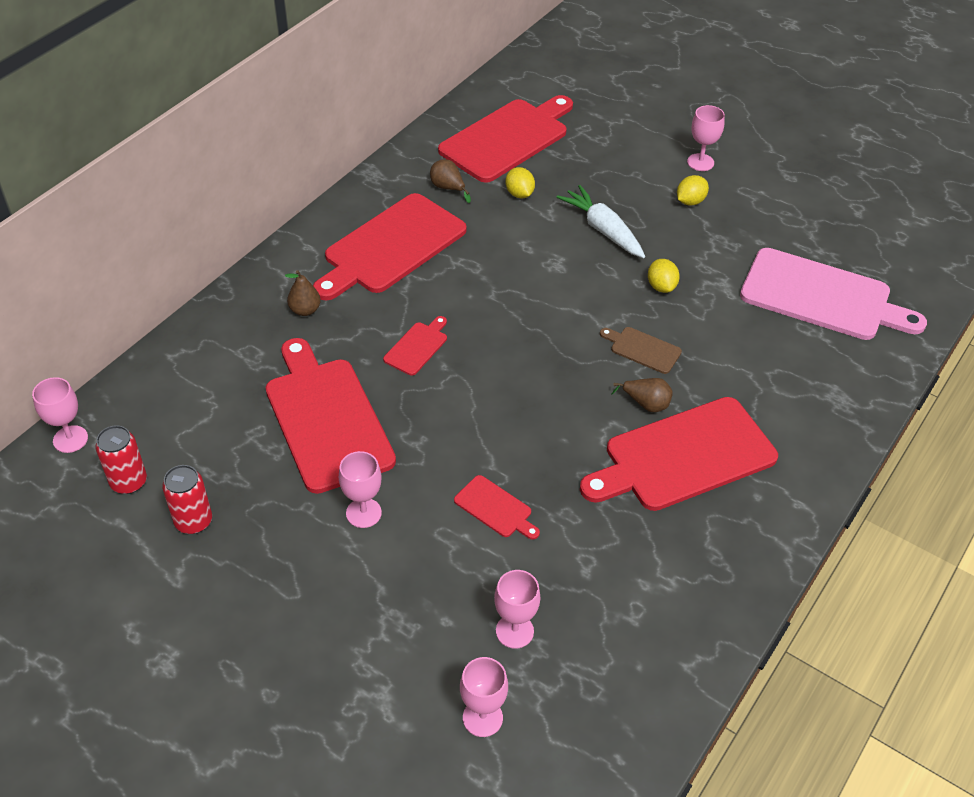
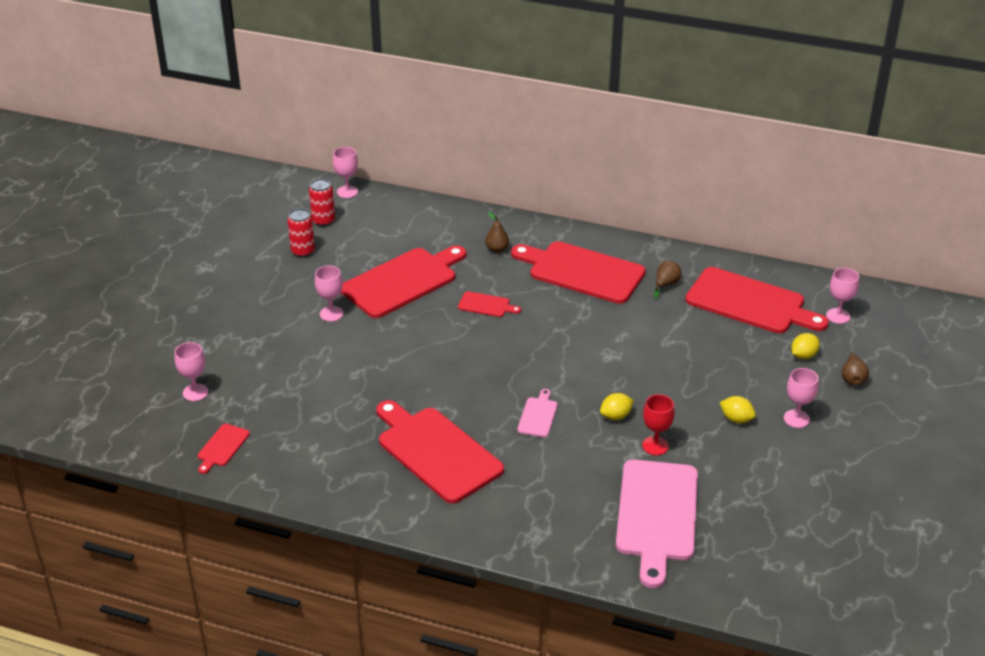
camera: 75 degrees right, 10 degrees down
red cutting board [454,475,540,540] -> red cutting board moved to [198,424,250,474]
pink goblet [494,570,540,649] -> pink goblet moved to [826,268,859,324]
yellow lemon [505,167,535,198] -> yellow lemon moved to [791,333,820,359]
white carrot [556,185,645,258] -> none
brown cutting board [600,327,682,374] -> pink cutting board [517,389,558,437]
brown pear [611,378,673,412] -> brown pear moved to [842,352,869,386]
none -> red goblet [642,394,675,455]

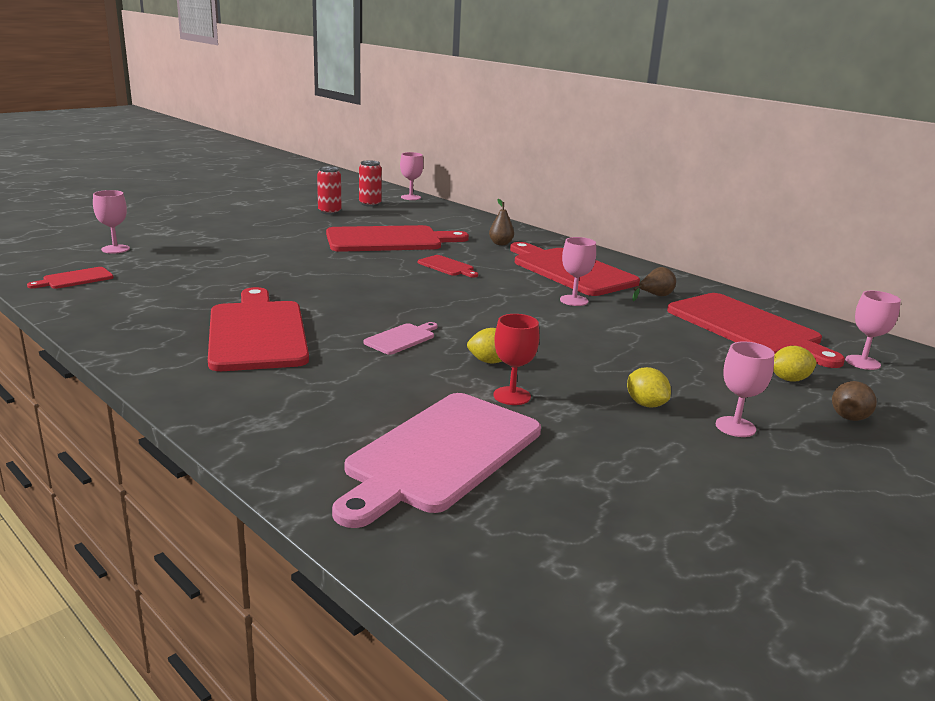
camera: 25 degrees right, 15 degrees down
pink goblet [315,266,344,322] -> pink goblet moved to [560,237,596,306]

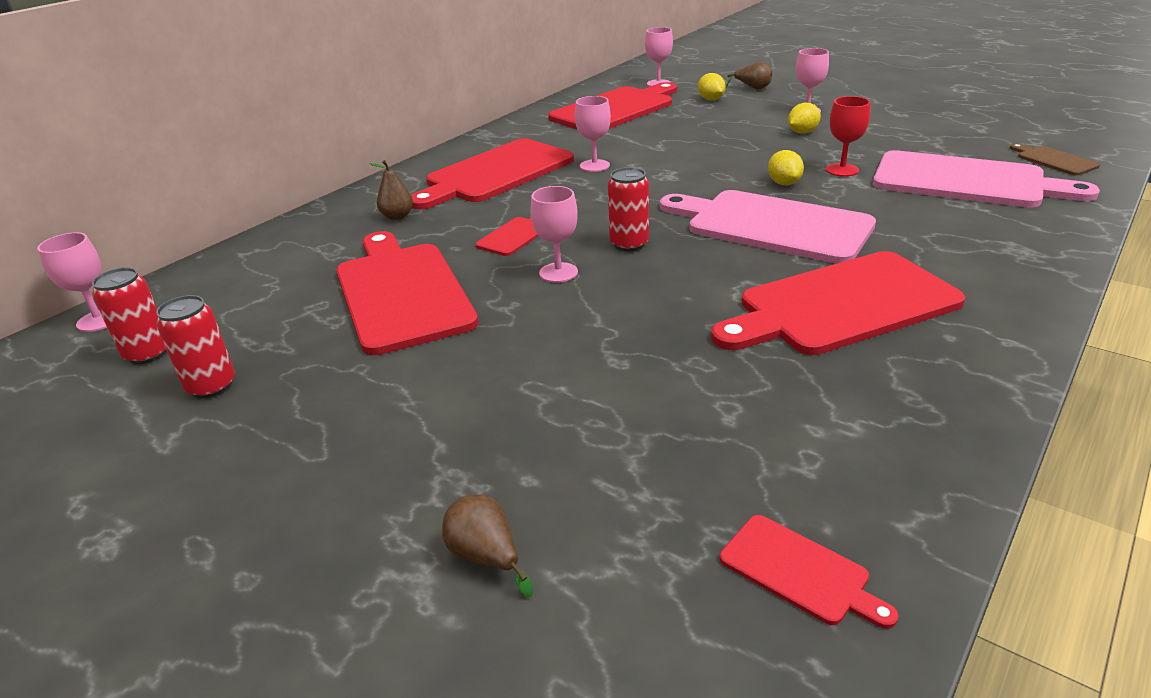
camera: 95 degrees left, 10 degrees up
pink goblet [93,190,130,253] -> pink goblet moved to [531,186,578,283]
pink cutting board [363,322,438,355] -> pink cutting board [660,190,876,264], size x2.25
brown pear [632,267,676,301] -> brown pear moved to [442,494,533,597]
none -> red can [608,167,649,251]
none -> brown cutting board [1010,143,1100,176]

